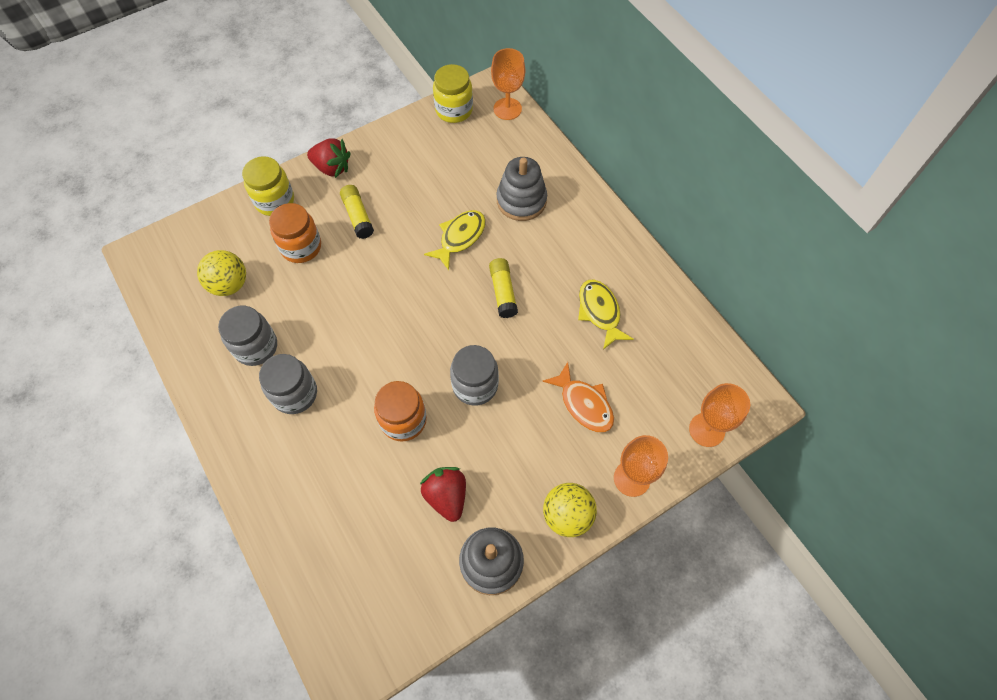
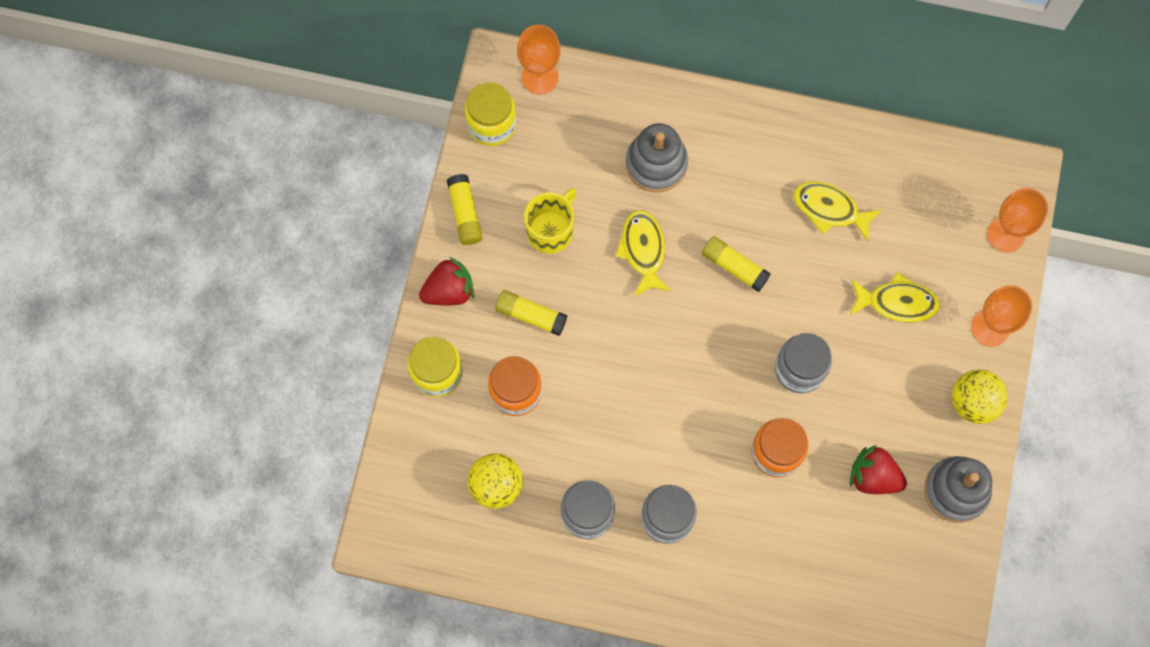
camera: 45 degrees left, 10 degrees up
orange fish [542,362,614,433] -> yellow fish [850,272,940,322]
none -> yellow glue stick [447,174,483,245]
none -> yellow mug [524,188,576,254]

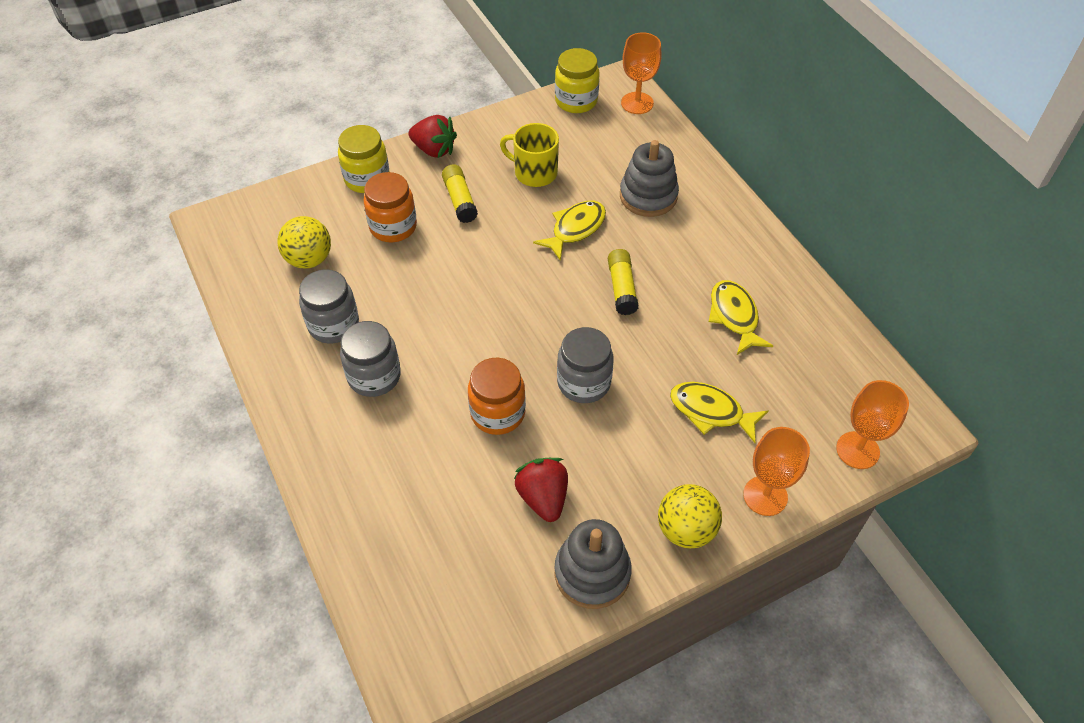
camera: 50 degrees right, 20 degrees down
yellow glue stick [447,174,483,245] -> none
yellow mug [524,188,576,254] -> yellow mug turned 150 degrees counterclockwise [500,123,559,187]
yellow fish [850,272,940,322] -> yellow fish turned 150 degrees clockwise [670,382,768,443]

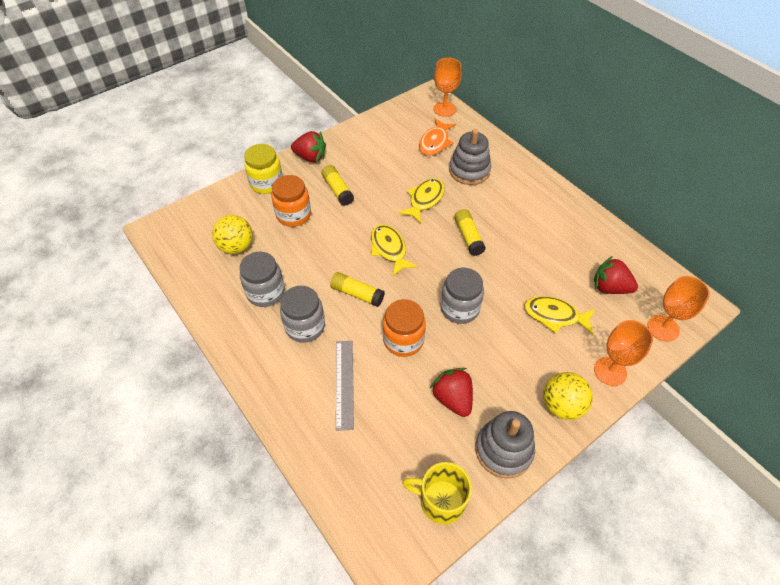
camera: 10 degrees left, 0 degrees up
yellow mug [500,123,559,187] -> yellow mug moved to [402,462,472,525]
yellow jar [555,48,600,113] -> none
yellow fish [709,280,773,355] -> yellow fish moved to [371,224,418,276]
none -> yellow glue stick [330,272,385,307]
none -> grey ruler [336,341,354,431]
none -> orange fish [419,119,456,156]
none -> red strawberry [594,256,638,294]

